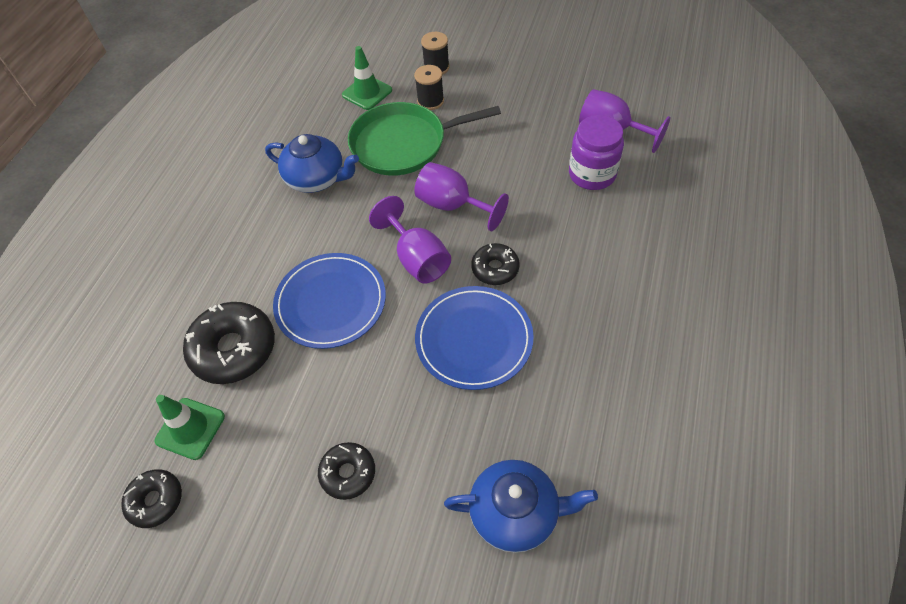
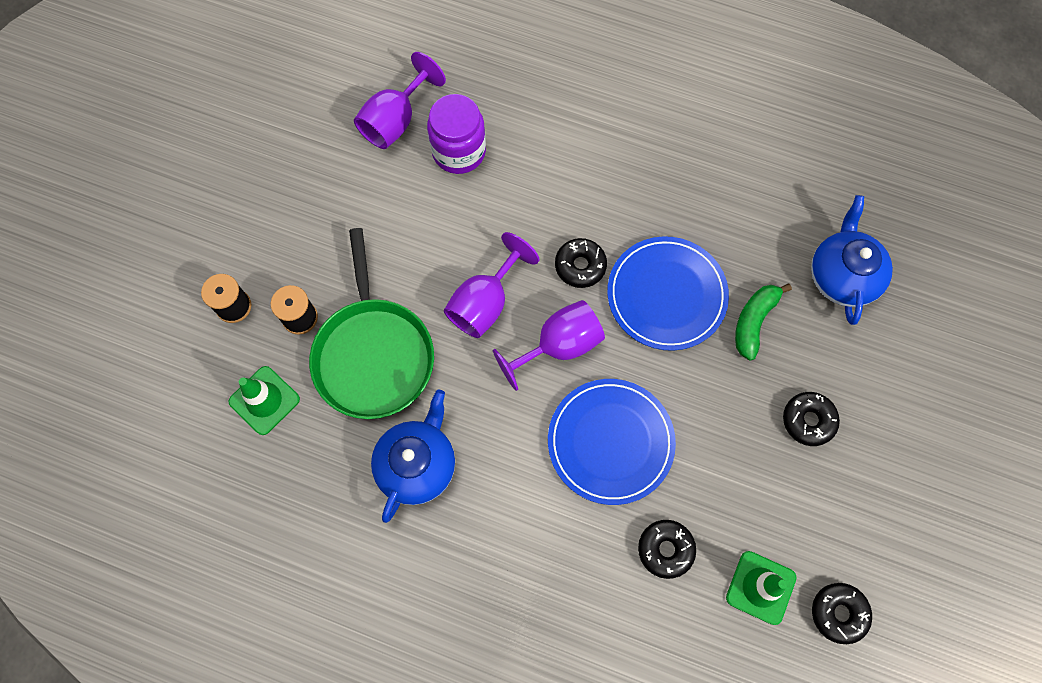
camera: 90 degrees left, 15 degrees up
black donut [183,302,275,384] -> black donut [638,520,696,579], size x0.57
none -> green banana [735,284,792,361]

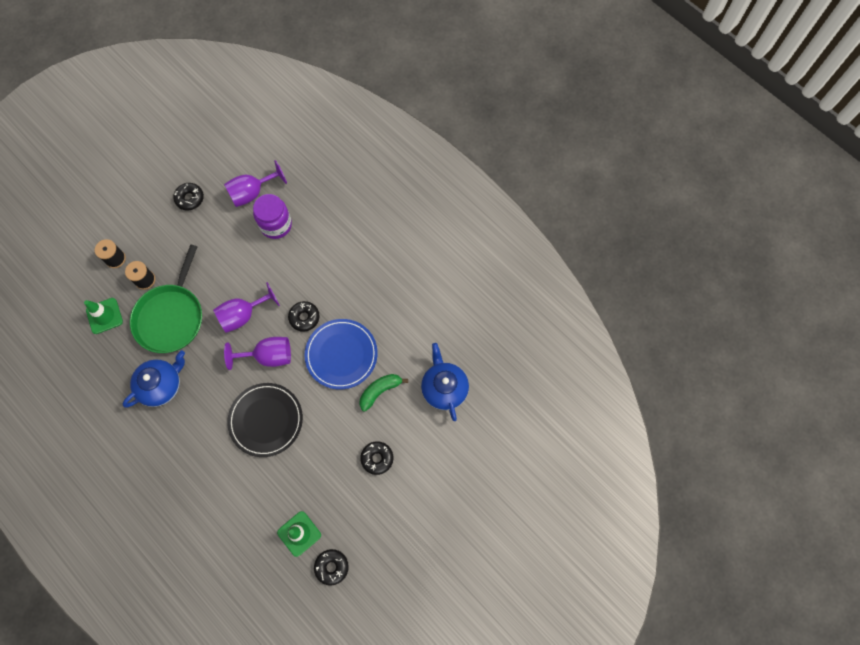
camera: 25 degrees right, 0 degrees up
blue plate [548,379,676,505] -> black plate [227,383,303,457]
black donut [638,520,696,579] -> black donut moved to [173,183,204,210]
blue teapot [811,195,893,325] -> blue teapot turned 45 degrees counterclockwise [421,343,469,421]

